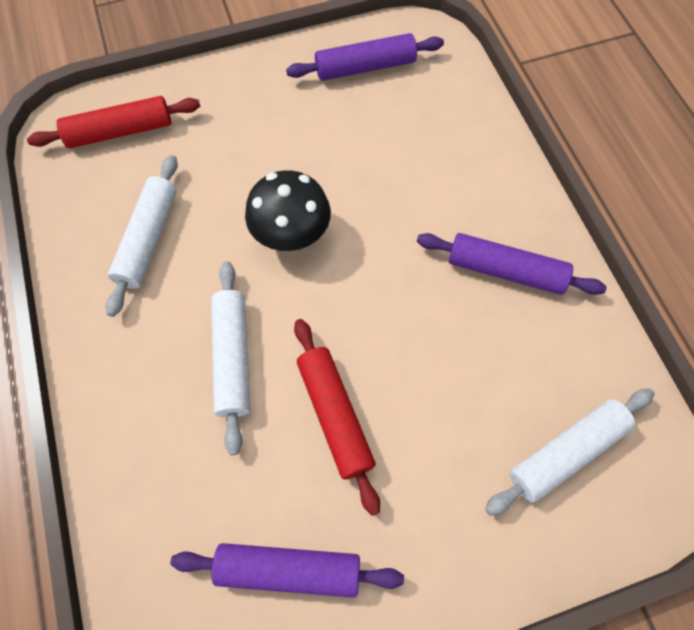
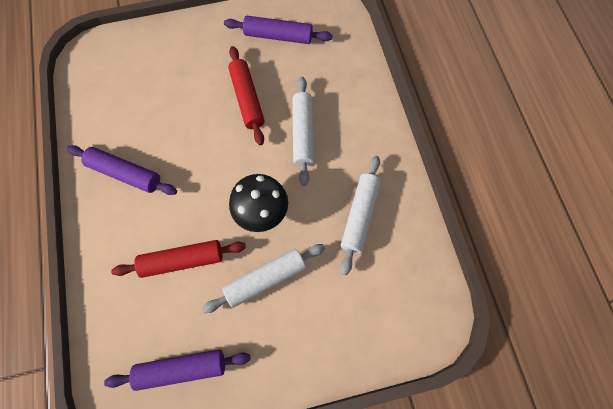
camera: 175 degrees left, 5 degrees up
red rolling pin [27,96,200,148] -> red rolling pin moved to [111,240,246,278]
white rolling pin [485,388,655,516] -> white rolling pin moved to [202,244,325,313]

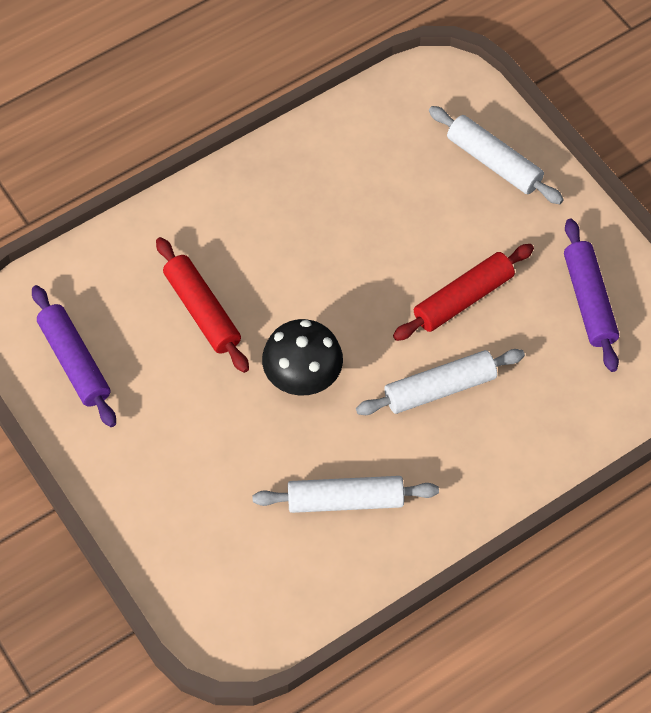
camera: 70 degrees right, 10 degrees down
purple rolling pin [67,145,177,195] -> none
white rolling pin [202,244,325,313] -> white rolling pin moved to [429,106,564,204]

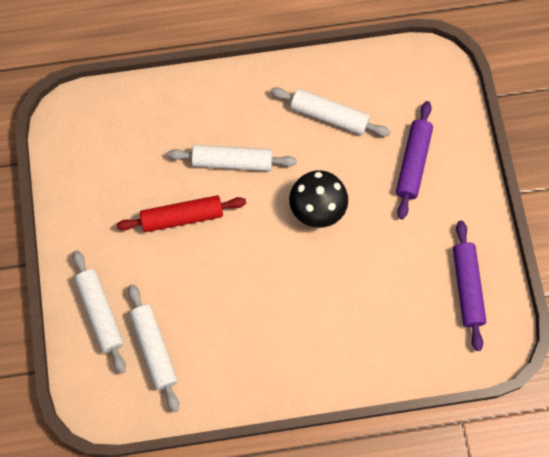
camera: 155 degrees left, 10 degrees up
red rolling pin [156,237,249,373] -> none
purple rolling pin [564,219,619,372] -> purple rolling pin moved to [396,101,433,219]
none -> white rolling pin [128,284,179,412]

